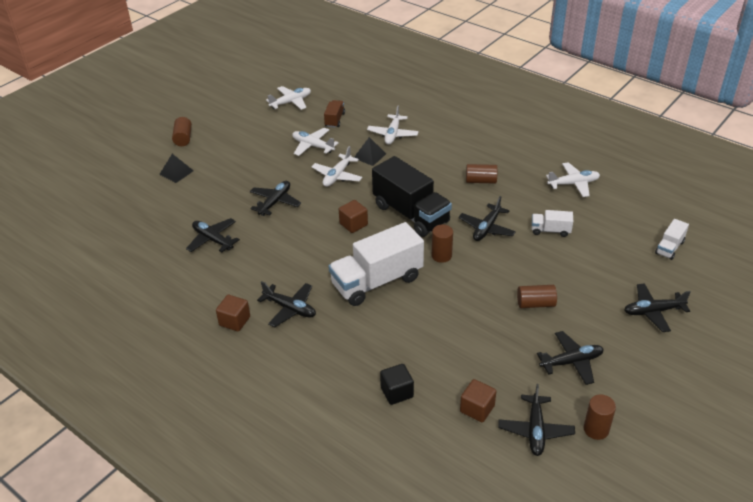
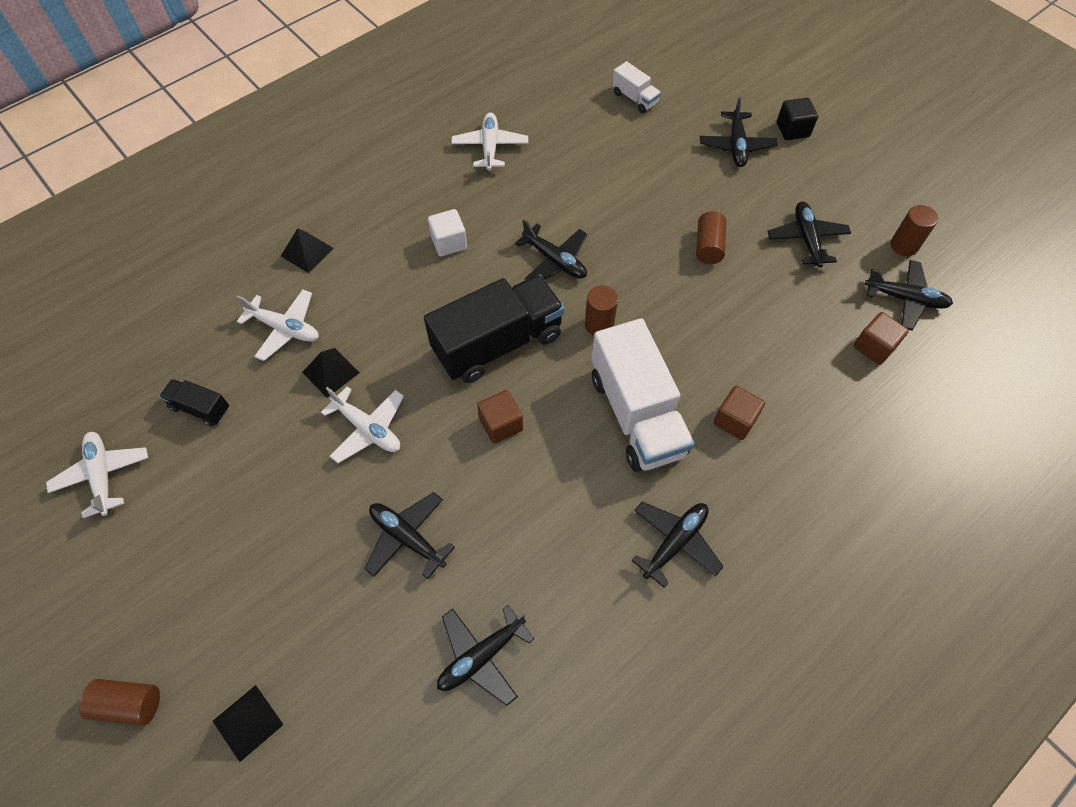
camera: 80 degrees left, 20 degrees up
brown cube [216,295,250,331] -> brown cube moved to [714,386,765,440]
white plane [292,128,339,156] -> none
brown truck [324,100,345,128] -> black truck [159,379,229,427]
black cube [380,364,414,405] -> black cube moved to [777,98,818,140]
brown cylinder [466,164,498,184] -> white cube [428,209,467,256]
white truck [532,210,573,237] -> none
none -> black pyramid [281,228,334,273]

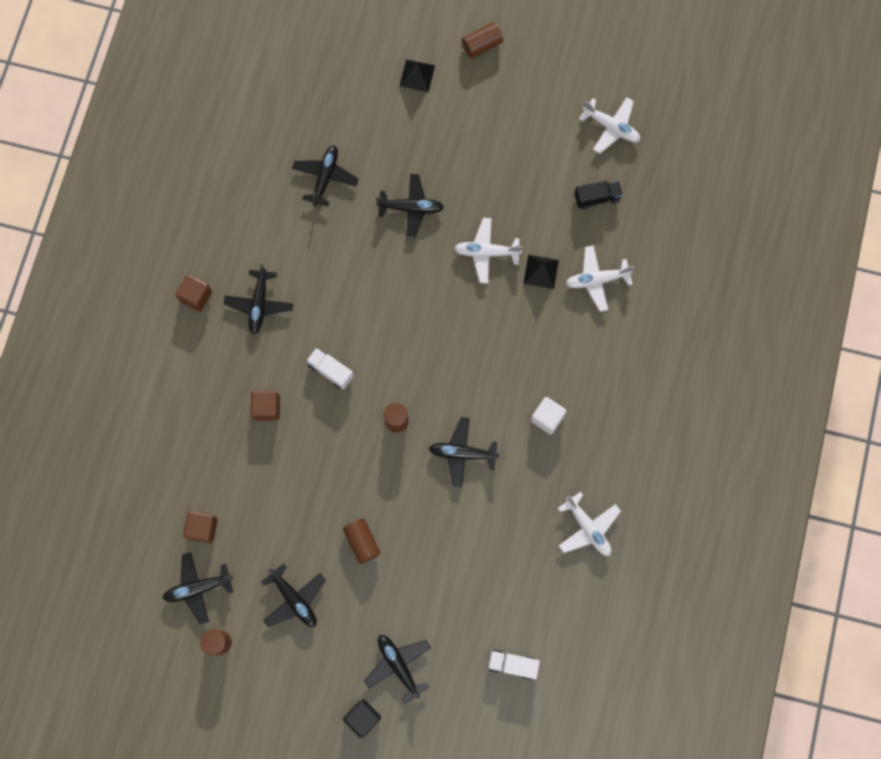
camera: 145 degrees right, 15 degrees up
black pyramid [281,228,334,273] -> none
black truck [424,275,565,383] -> none
brown cube [477,390,523,444] -> brown cube moved to [175,274,212,312]
white truck [591,318,695,472] -> white truck [306,348,354,389], size x0.47

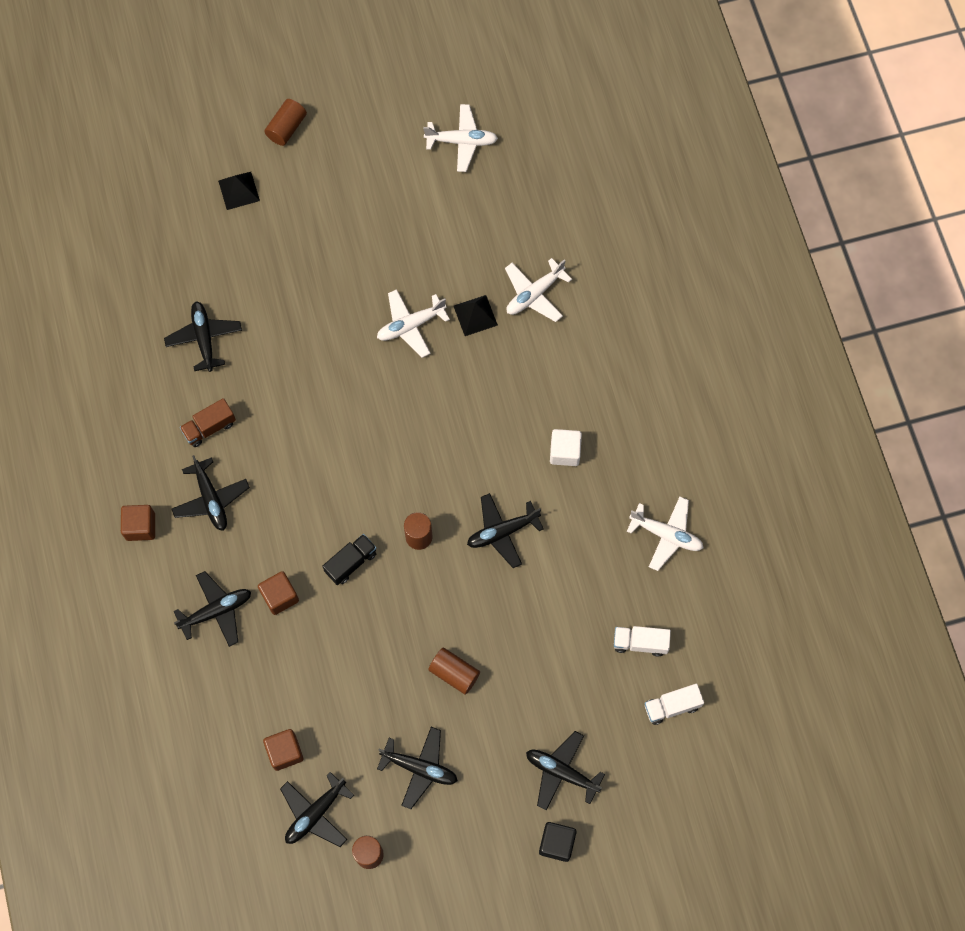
camera: 30 degrees left, 5 degrees down
white truck [306,348,354,389] -> white truck moved to [614,626,671,656]
black plane [376,174,444,238] -> black plane moved to [174,571,251,647]
black truck [574,180,623,210] -> black truck moved to [322,534,377,585]
none -> brown truck [180,398,236,447]

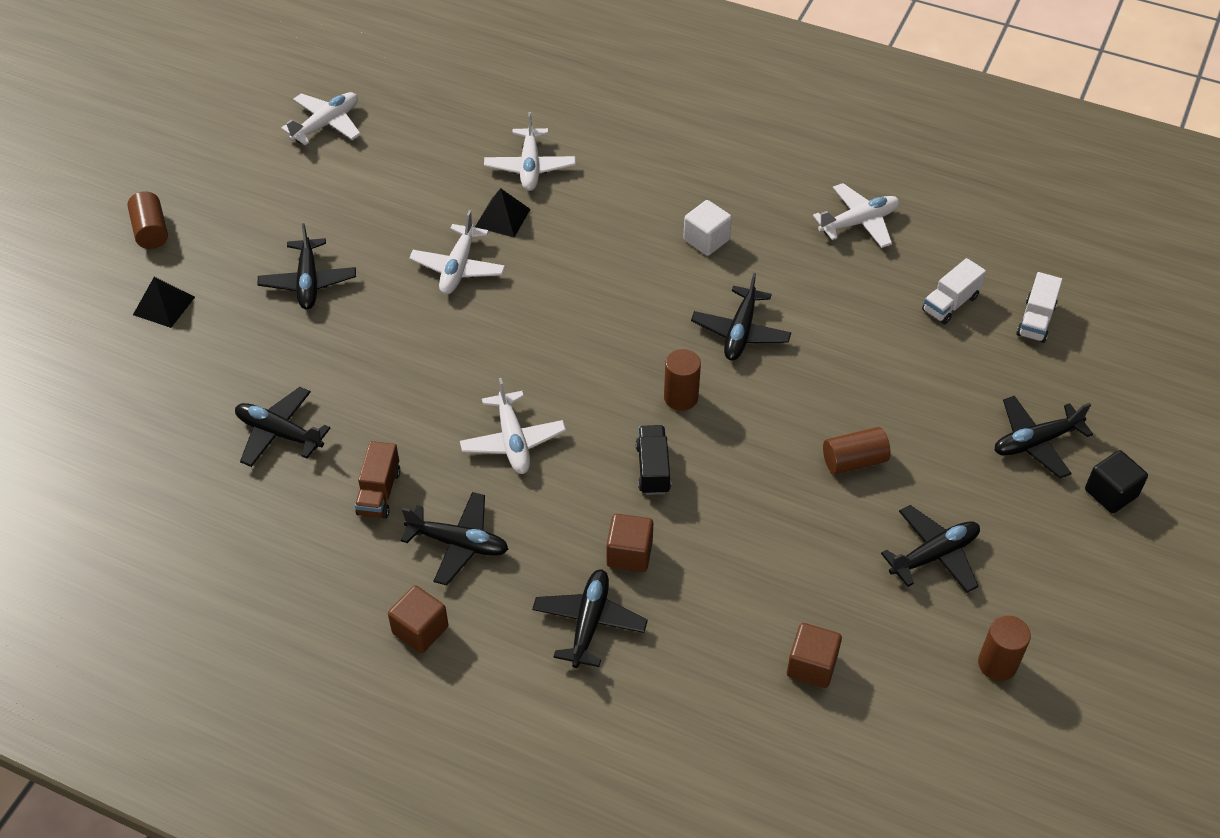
camera: 50 degrees left, 20 degrees down
black plane [280,772,354,847] -> black plane moved to [258,223,356,310]
none -> white plane [460,378,566,474]

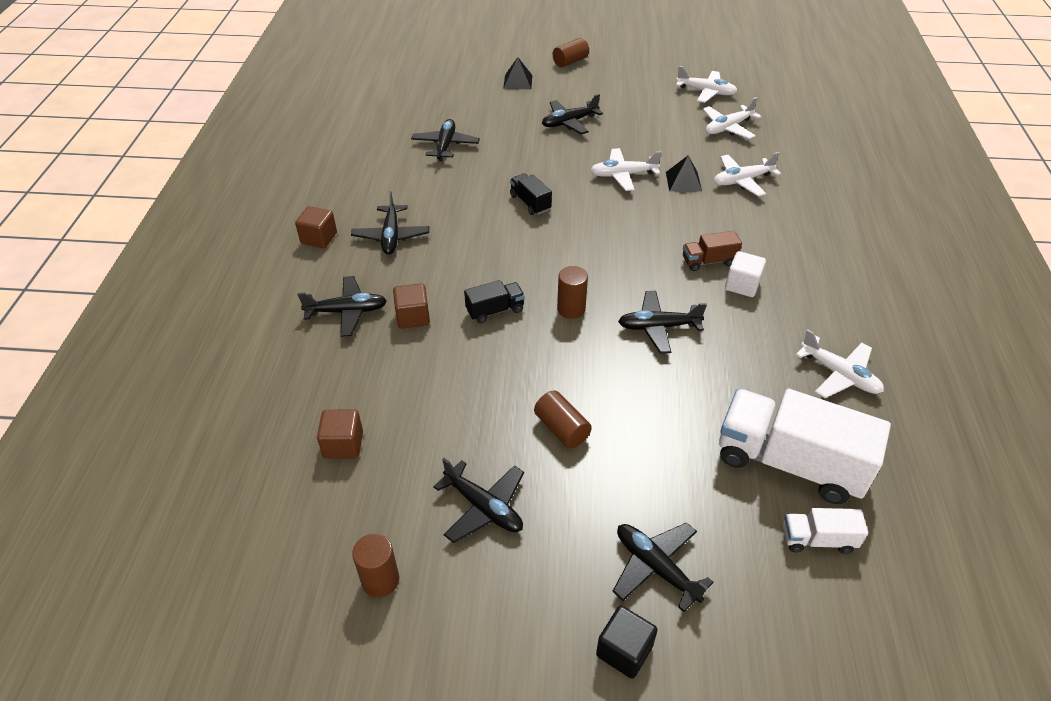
camera: 70 degrees right, 5 degrees down
brown truck [355,441,401,519] -> brown truck moved to [683,231,742,271]
white plane [460,378,566,474] -> white plane moved to [703,97,762,139]
white truck [922,258,986,324] -> white truck [719,389,891,504], size x2.15
none -> black truck [510,173,552,215]

